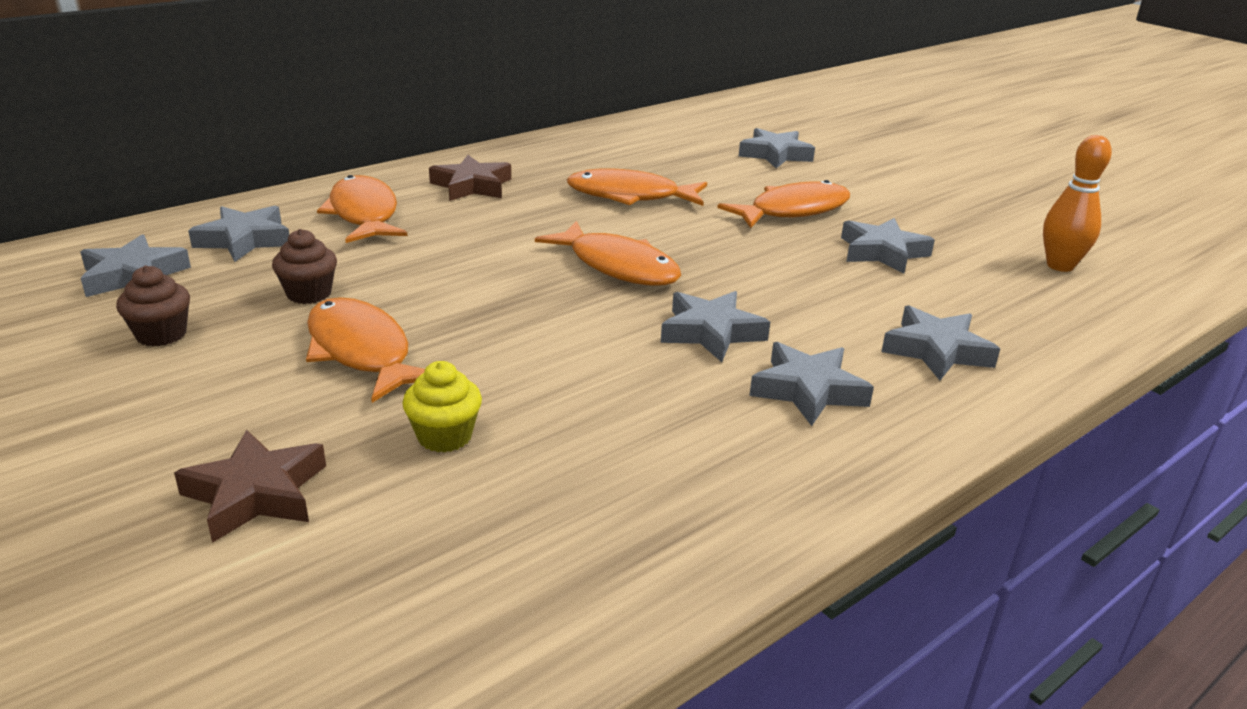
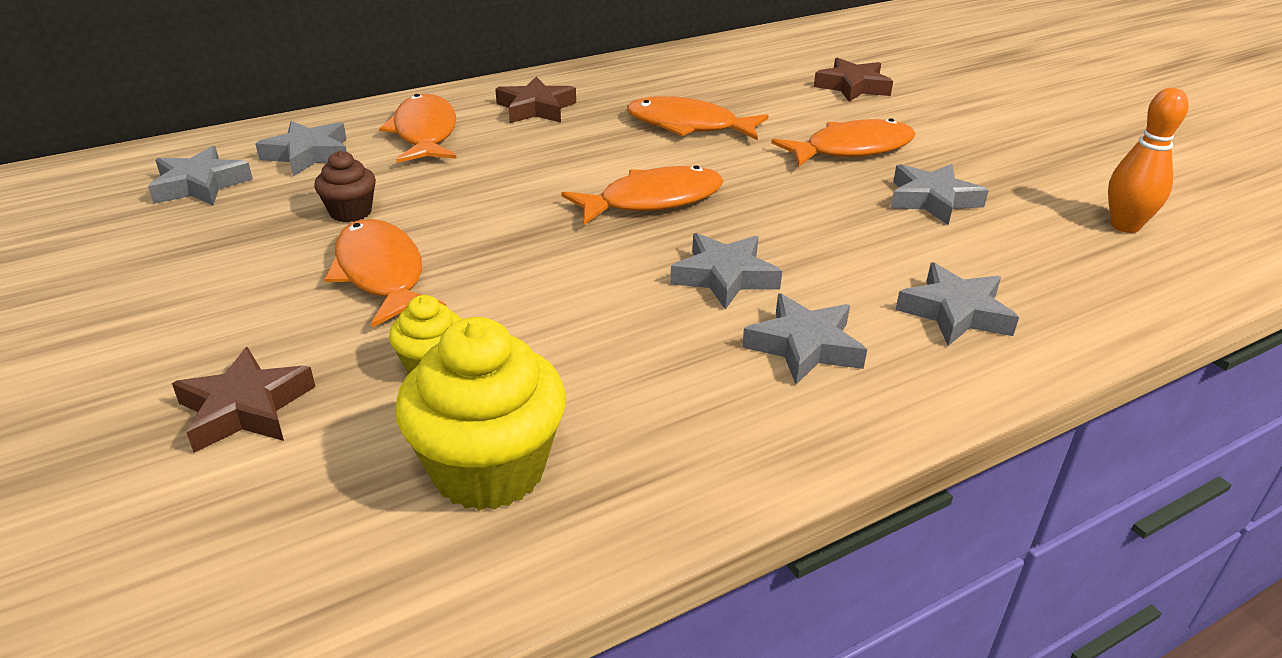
camera: 10 degrees right, 5 degrees up
brown cupcake [116,265,190,347] -> none
orange fish [535,221,681,285] -> orange fish turned 75 degrees counterclockwise [561,165,724,225]
grey star [739,128,815,168] -> brown star [814,58,893,102]
none -> yellow cupcake [395,317,566,511]

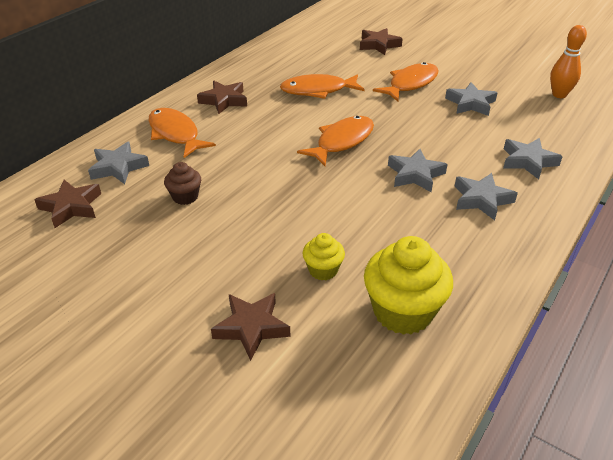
camera: 25 degrees left, 5 degrees up
grey star [148,146,253,205] -> brown star [34,180,101,228]
orange fish [324,219,446,327] -> none

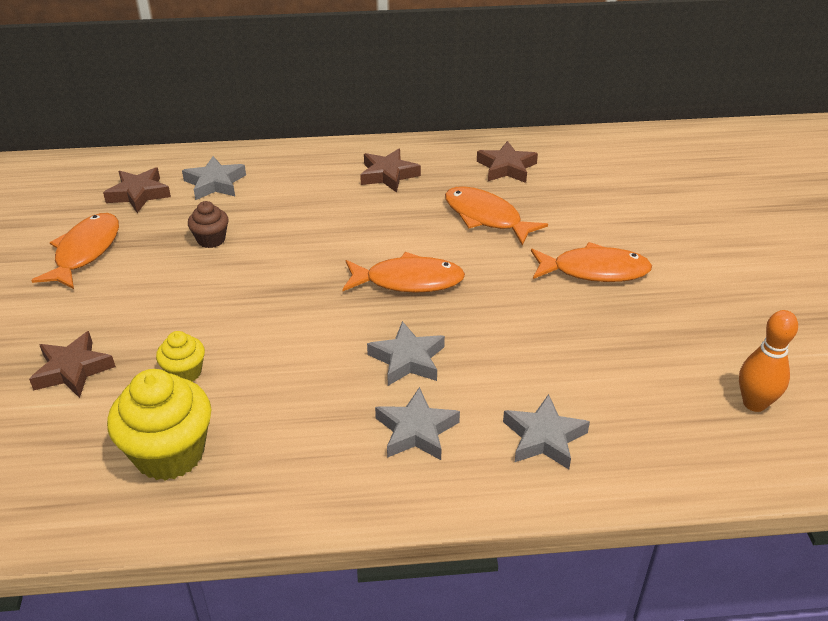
camera: 50 degrees right, 0 degrees up
orange fish [149,108,216,158] -> orange fish moved to [31,213,119,289]
brown star [360,28,403,55] -> brown star moved to [477,141,538,183]
grey star [445,82,498,116] -> none

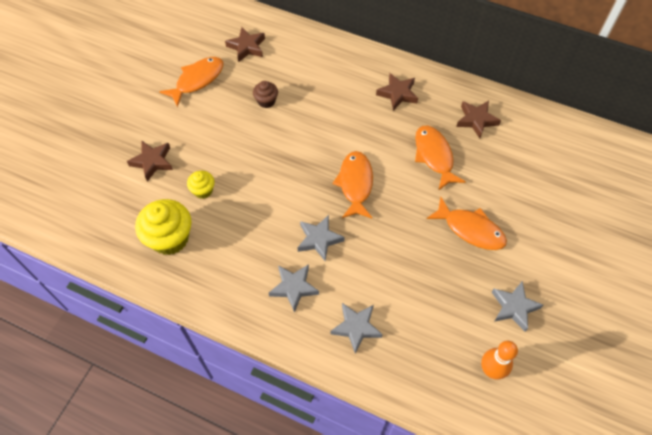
camera: 30 degrees right, 20 degrees up
grey star [182,156,246,200] -> grey star moved to [492,281,543,332]
orange fish [342,252,465,293] -> orange fish turned 120 degrees counterclockwise [333,151,373,218]

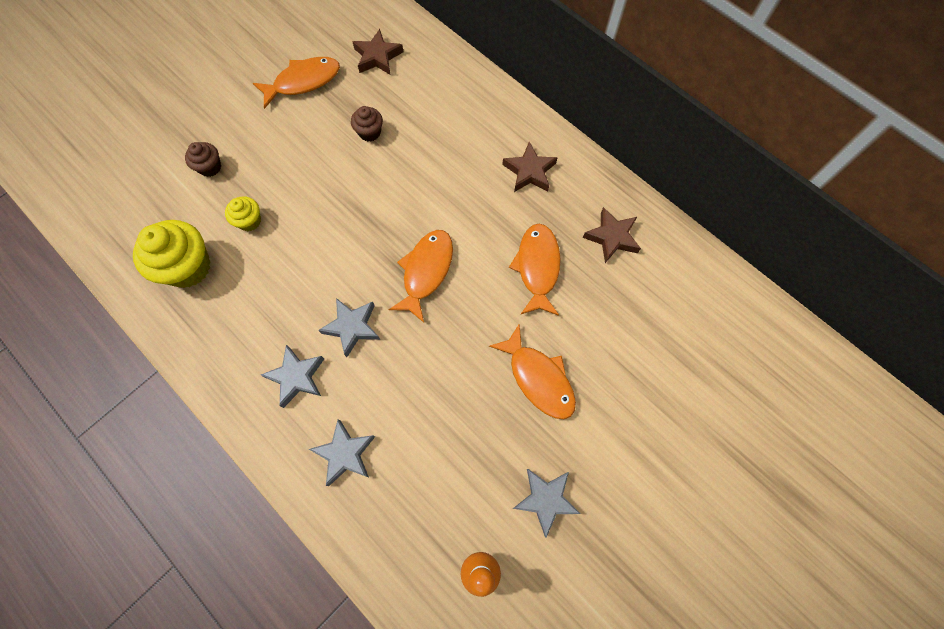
camera: 20 degrees right, 10 degrees up
brown star [127,140,173,182] -> brown cupcake [185,142,221,177]

